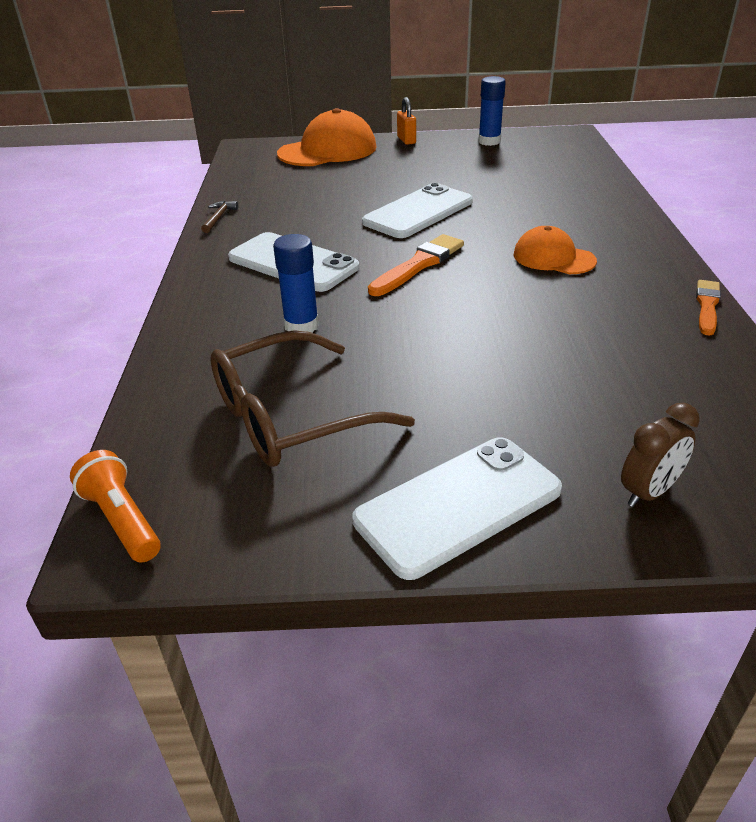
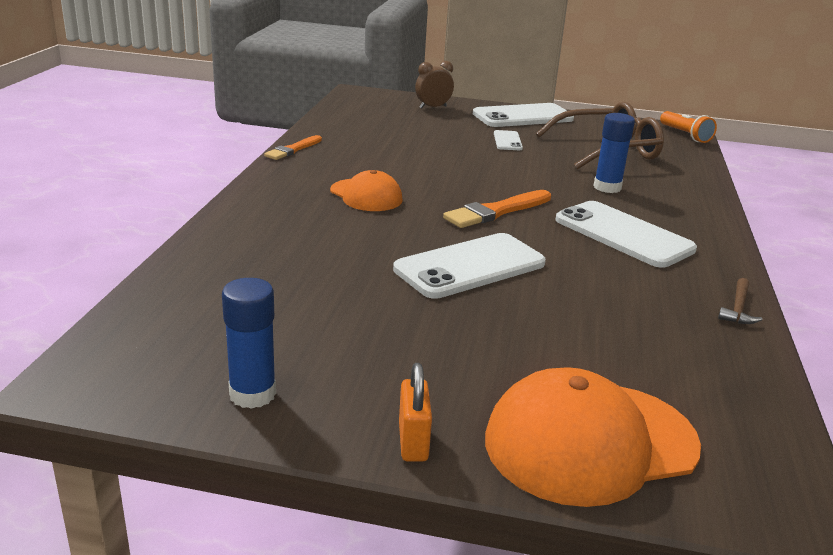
camera: 170 degrees left, 10 degrees down
none -> white phone [494,130,523,150]

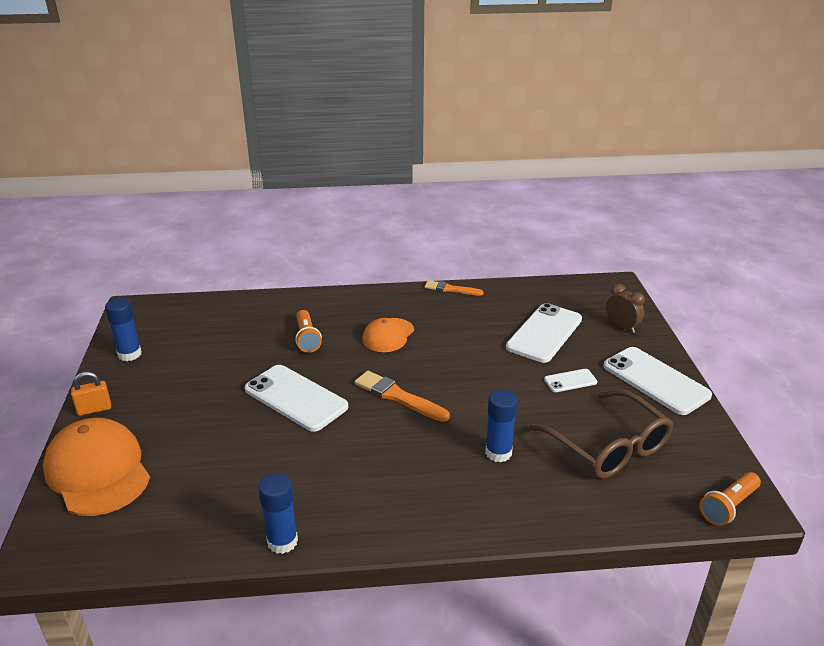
camera: 75 degrees right, 5 degrees up
white phone [555,201,697,268] -> white phone moved to [506,303,582,363]
brown hammer [718,278,763,324] -> blue glue stick [258,473,298,554]
none -> orange flashlight [295,310,322,353]

